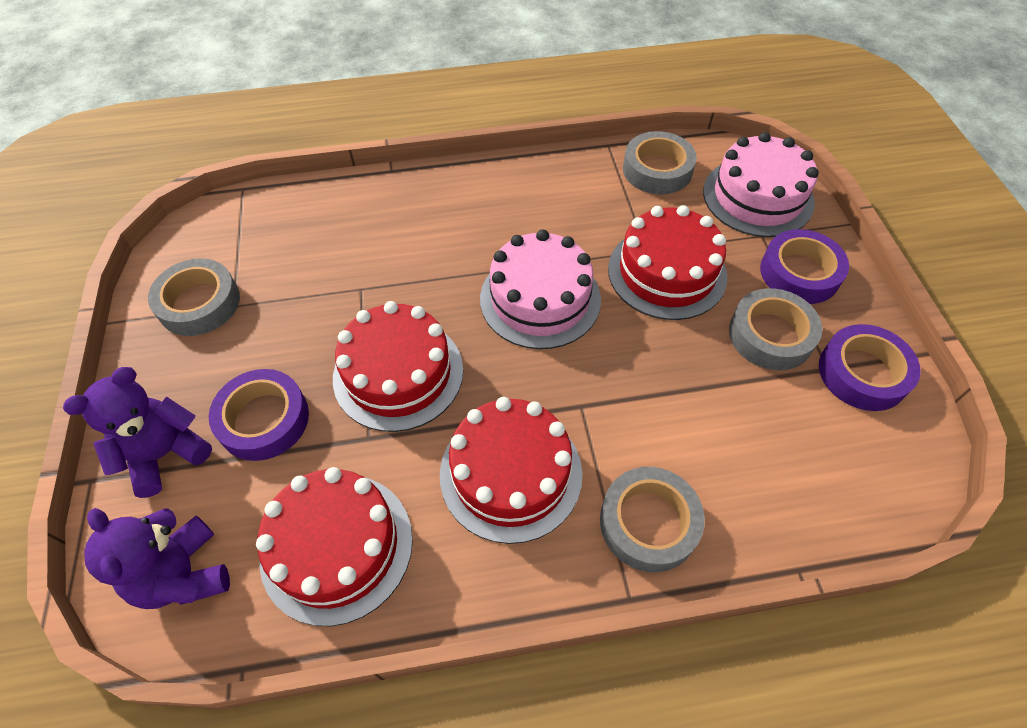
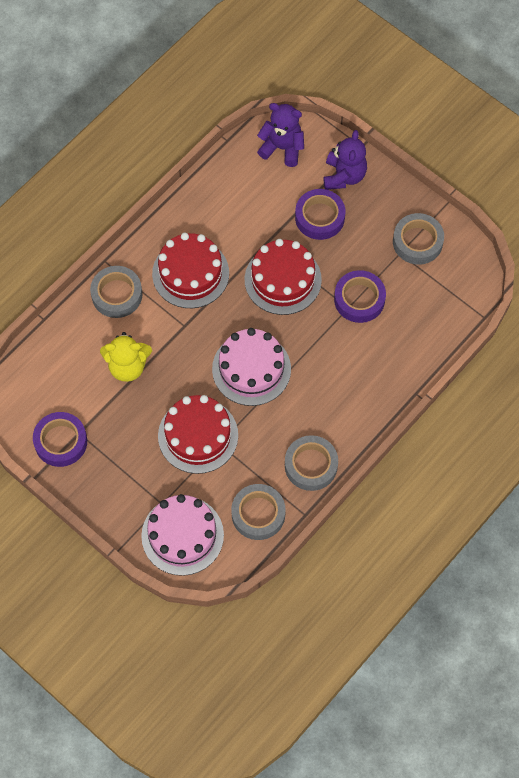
camera: 140 degrees right, 10 degrees up
red cake [256,467,413,626] -> none
grey tape [729,288,822,370] -> grey tape moved to [285,435,338,491]
purple tape [760,229,849,304] -> purple tape moved to [334,270,386,323]
none -> yellow teddy bear [100,332,152,382]

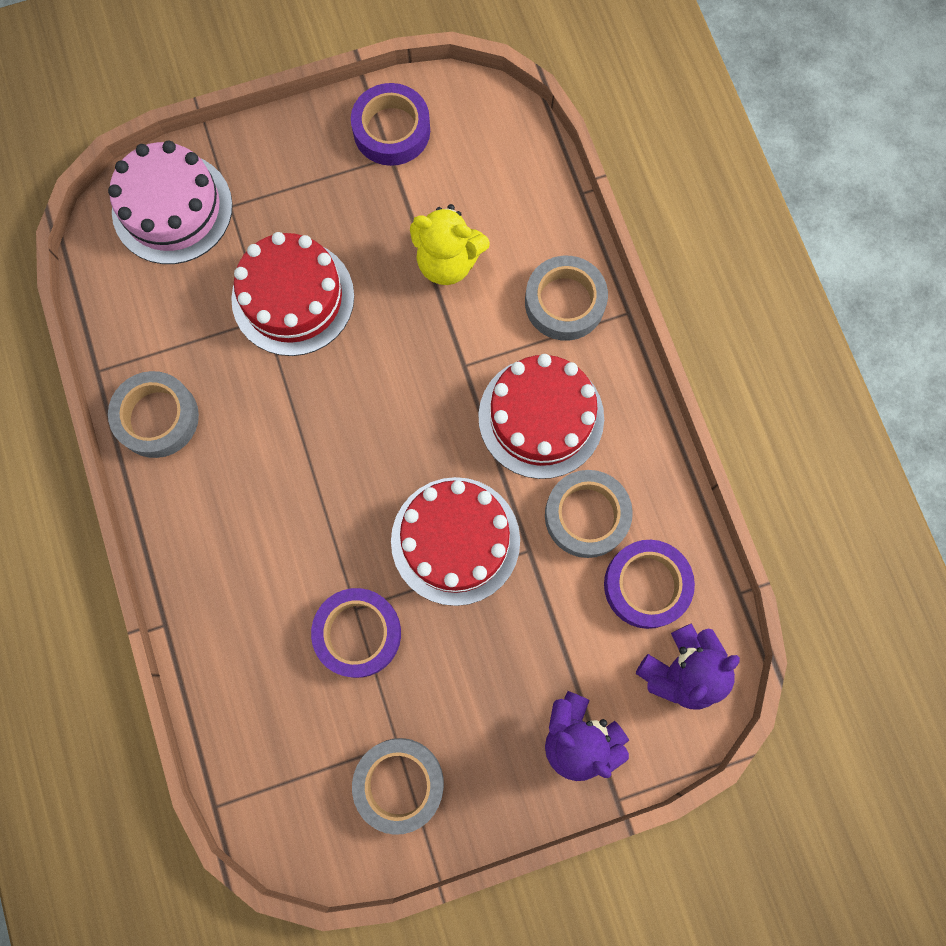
camera: 120 degrees right, 10 degrees up
yellow teddy bear [100,332,152,382] -> yellow teddy bear turned 105 degrees counterclockwise [410,204,490,285]
pink cake [212,328,291,406] -> none
grey tape [231,484,286,540] -> grey tape moved to [545,470,633,558]
purple tape [295,189,345,240] -> purple tape moved to [604,540,695,629]

